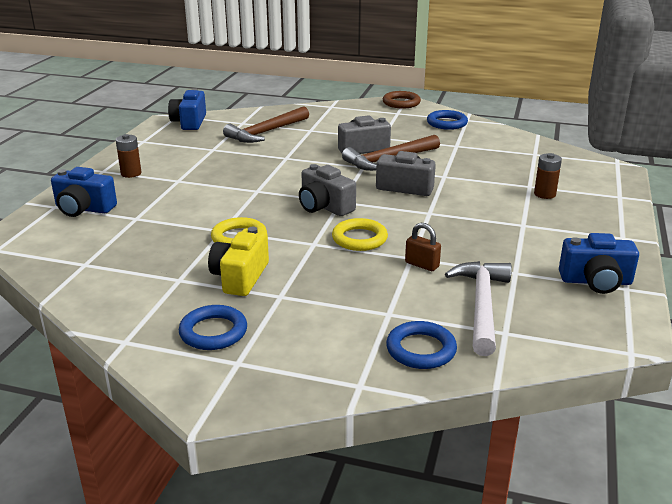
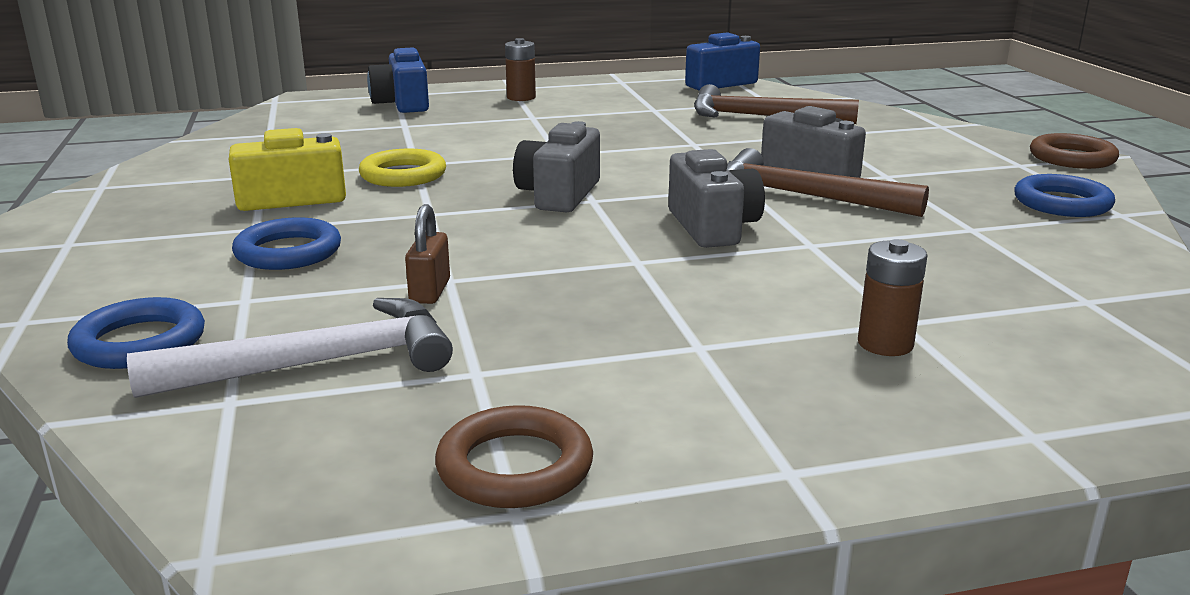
camera: 60 degrees right, 5 degrees down
blue ring [179,305,247,350] -> blue ring moved to [232,217,341,270]
yellow ring [332,218,388,251] -> none
blue camera [559,233,639,294] -> brown ring [435,405,593,508]

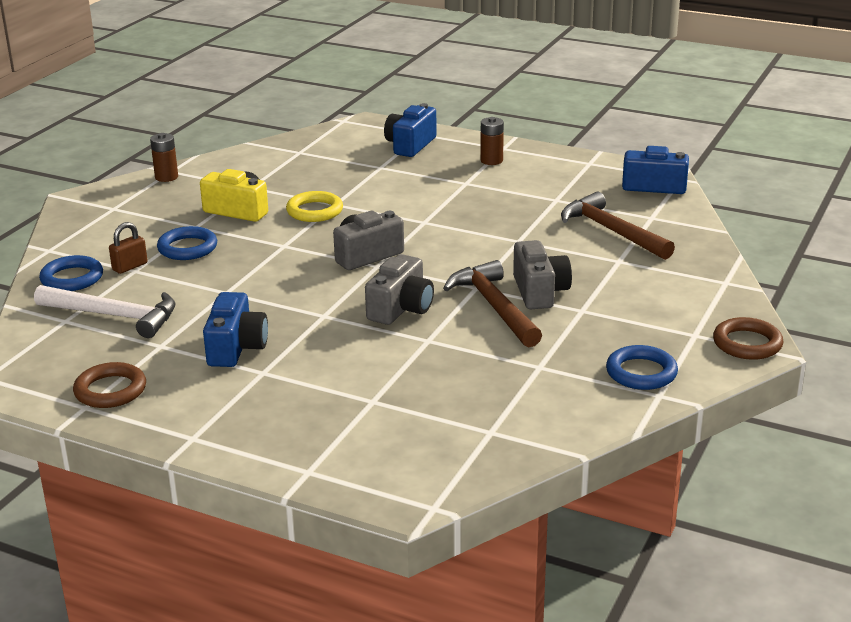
camera: 40 degrees right, 5 degrees up
brown padlock [405,204,450,304] -> brown padlock moved to [109,222,148,274]
brown battery [858,239,928,356] -> brown battery moved to [150,133,178,182]
none -> blue camera [203,292,268,367]

